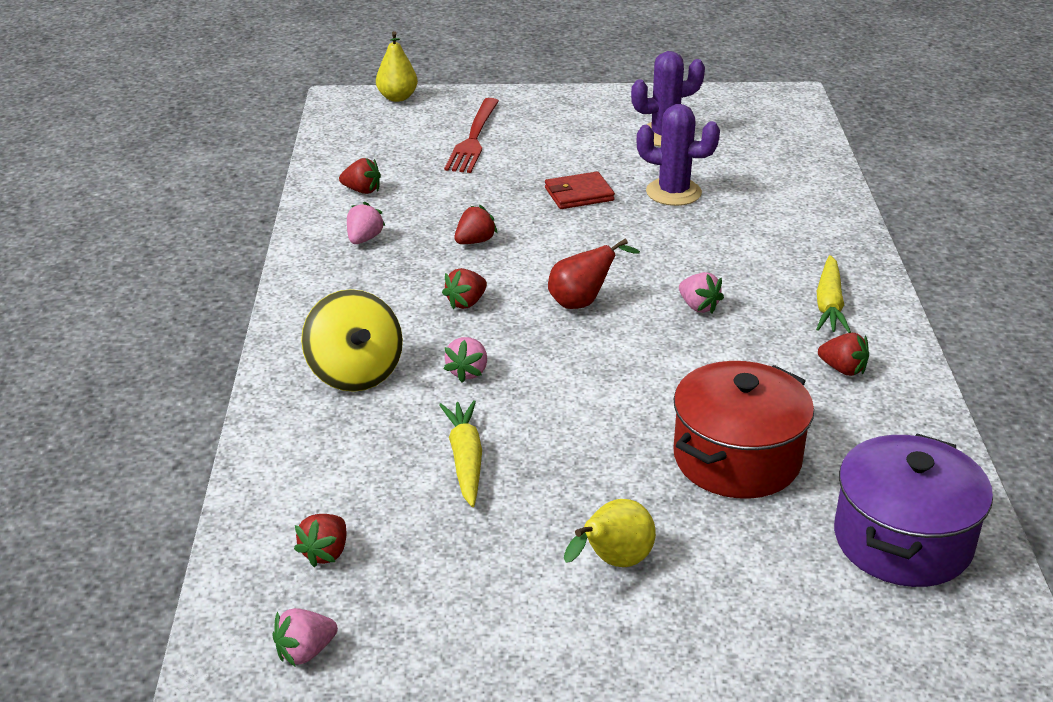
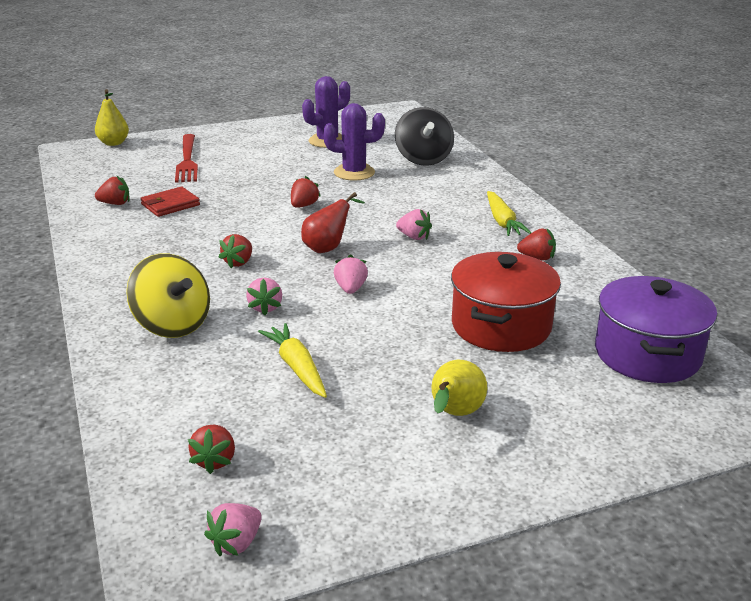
camera: 20 degrees left, 5 degrees down
pink strawberry [347,202,385,244] -> pink strawberry moved to [334,254,368,294]
red strawberry [454,205,498,244] -> red strawberry moved to [291,176,321,208]
red wallet [545,171,615,209] -> red wallet moved to [140,187,200,217]
none -> black spinning top [395,107,454,166]

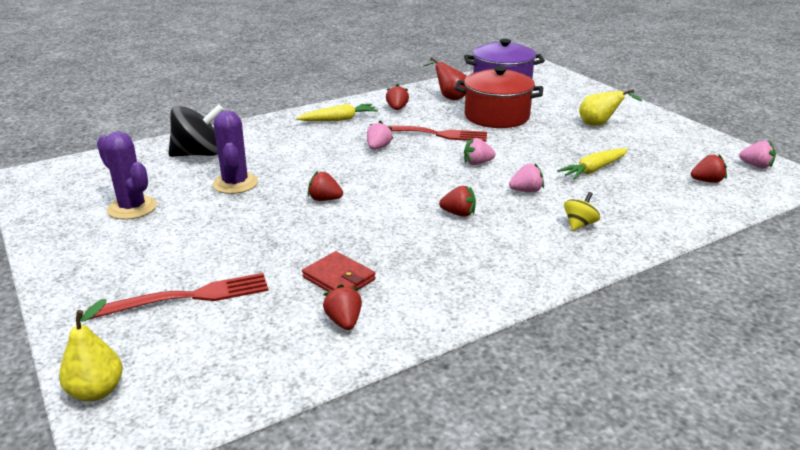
camera: 100 degrees left, 0 degrees up
yellow spinning top [126,254,210,338] -> yellow spinning top [564,192,600,231], size x0.51
red pear [301,192,365,253] -> red pear moved to [424,57,467,100]
none -> red fork [389,126,487,142]

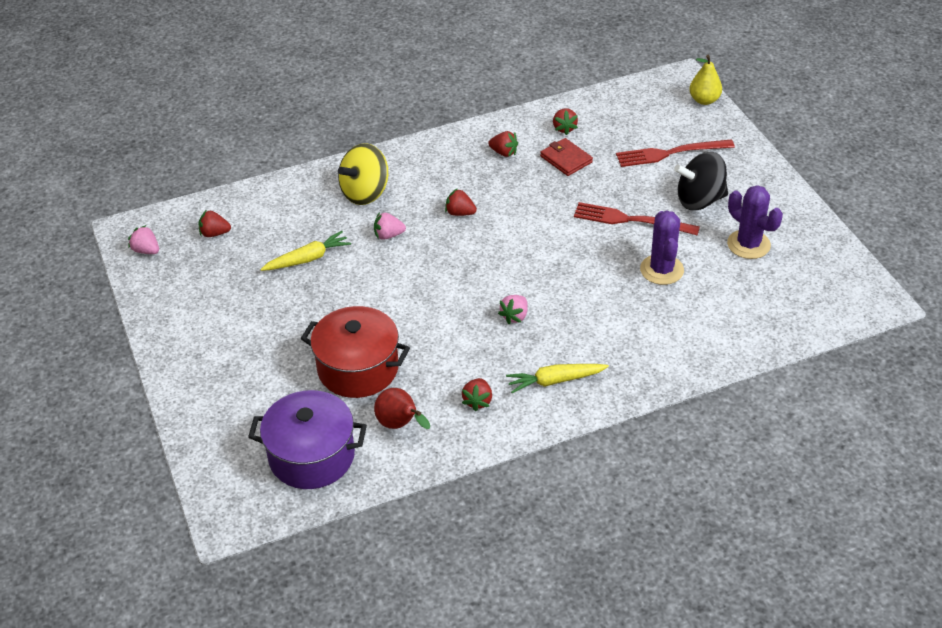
camera: 170 degrees left, 15 degrees up
black spinning top [169,104,224,157] -> black spinning top moved to [674,152,728,210]
red strawberry [308,171,343,201] -> red strawberry moved to [488,131,518,157]
red fork [389,126,487,142] -> red fork moved to [574,202,700,235]
pink strawberry [464,138,496,165] -> none
yellow spinning top [564,192,600,231] -> yellow spinning top [338,143,388,205], size x1.95
yellow pear [579,89,642,126] -> none

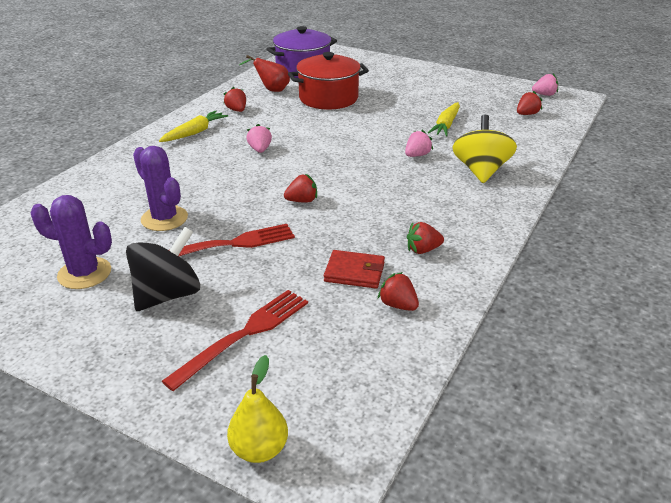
camera: 140 degrees right, 10 degrees down
red strawberry [445,188,477,216] -> red strawberry moved to [284,174,317,203]

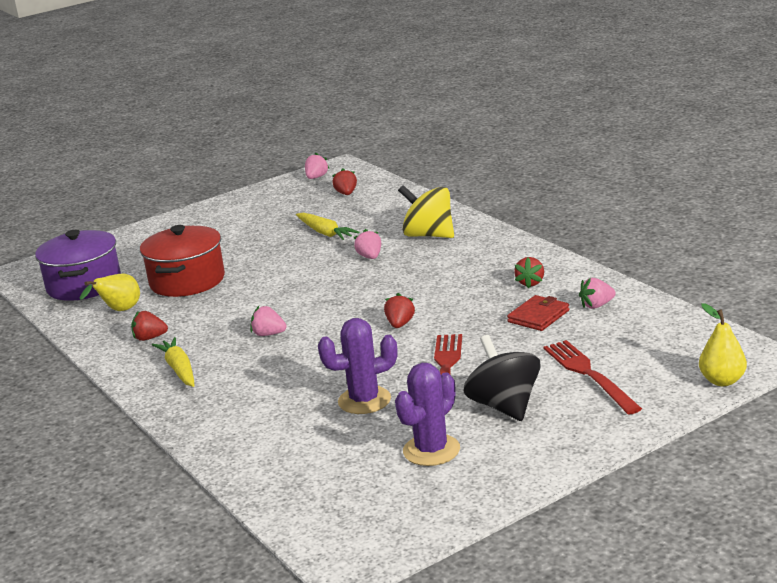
camera: 60 degrees left, 10 degrees down
red pear [239,55,290,92] -> yellow pear [80,274,140,311]
red strawberry [378,272,419,311] -> pink strawberry [579,278,616,309]

